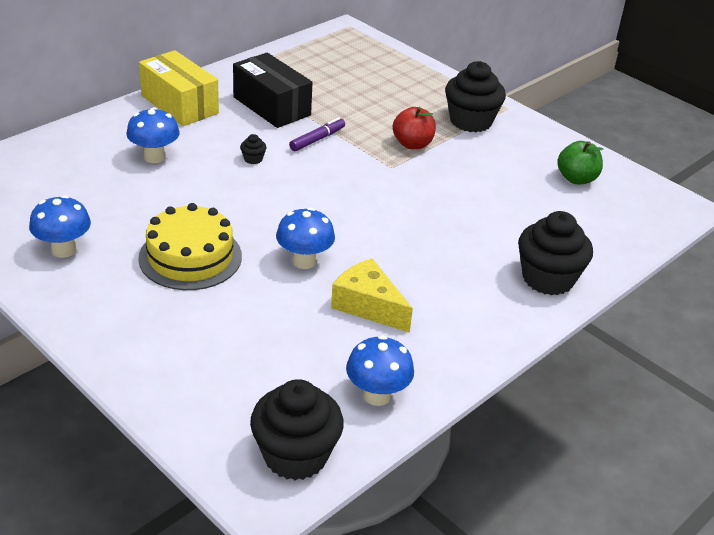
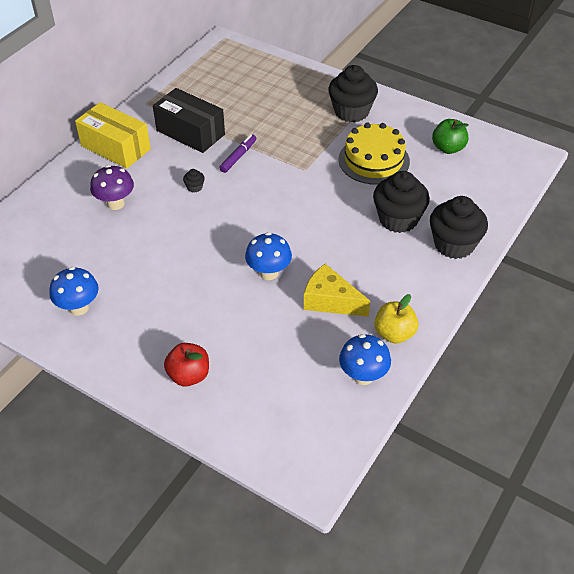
camera: 10 degrees left, 10 degrees up
blue mushroom [126,107,180,163] -> purple mushroom [90,165,134,210]
yellow cake [138,203,242,290] -> yellow cake moved to [338,122,410,185]
black cupcake [250,379,344,480] -> black cupcake moved to [373,171,430,233]
red apple [393,107,436,149] -> red apple moved to [164,343,209,387]
none -> yellow apple [374,294,418,344]

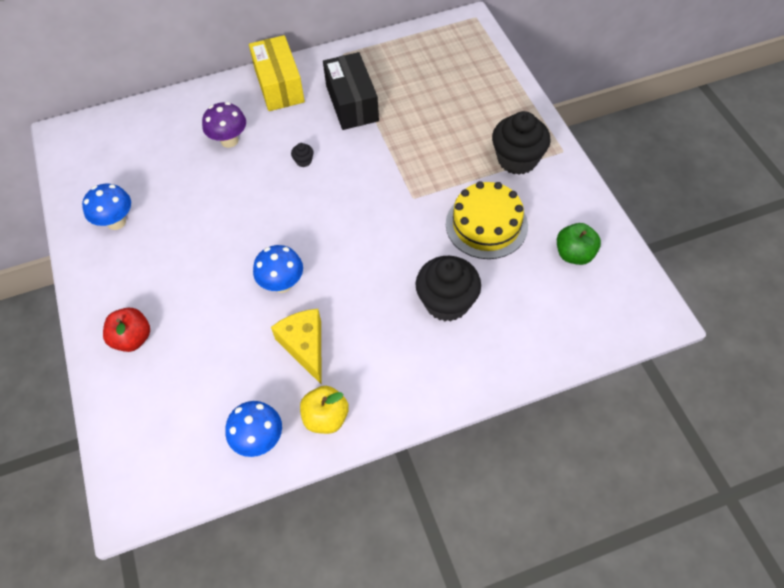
camera: 40 degrees right, 10 degrees up
purple marker [219,134,256,173] -> none
black cupcake [430,196,488,259] -> none

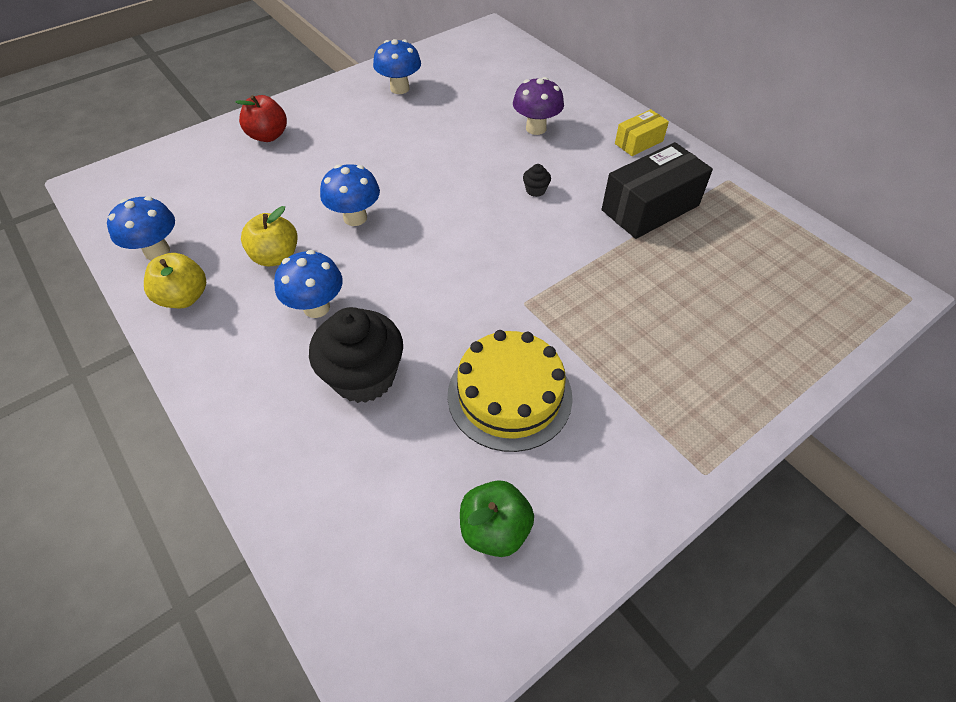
camera: 70 degrees right, 5 degrees down
yellow box [249,35,305,111] -> yellow box [615,109,669,156], size x0.55
yellow cheese [271,309,321,384] -> yellow apple [241,206,298,266]
black cupcake [492,111,551,175] -> none
none -> blue mushroom [274,250,343,318]

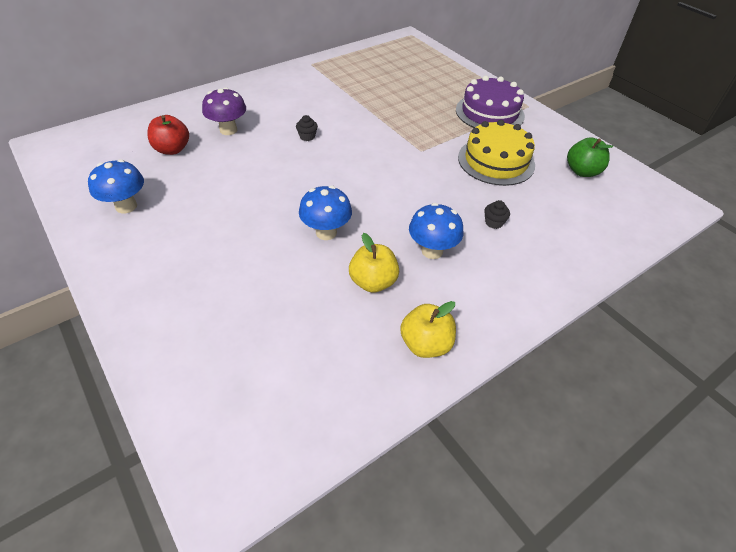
camera: 90 degrees left, 5 degrees down
blue mushroom [107,196,175,260] -> none
red apple [235,95,287,142] -> red apple moved to [147,115,189,155]
black cupcake [309,307,403,403] -> black cupcake [484,200,510,229], size x0.40
black box [602,142,713,239] -> none
yellow box [615,109,669,156] -> none
none -> purple cake [456,76,525,128]

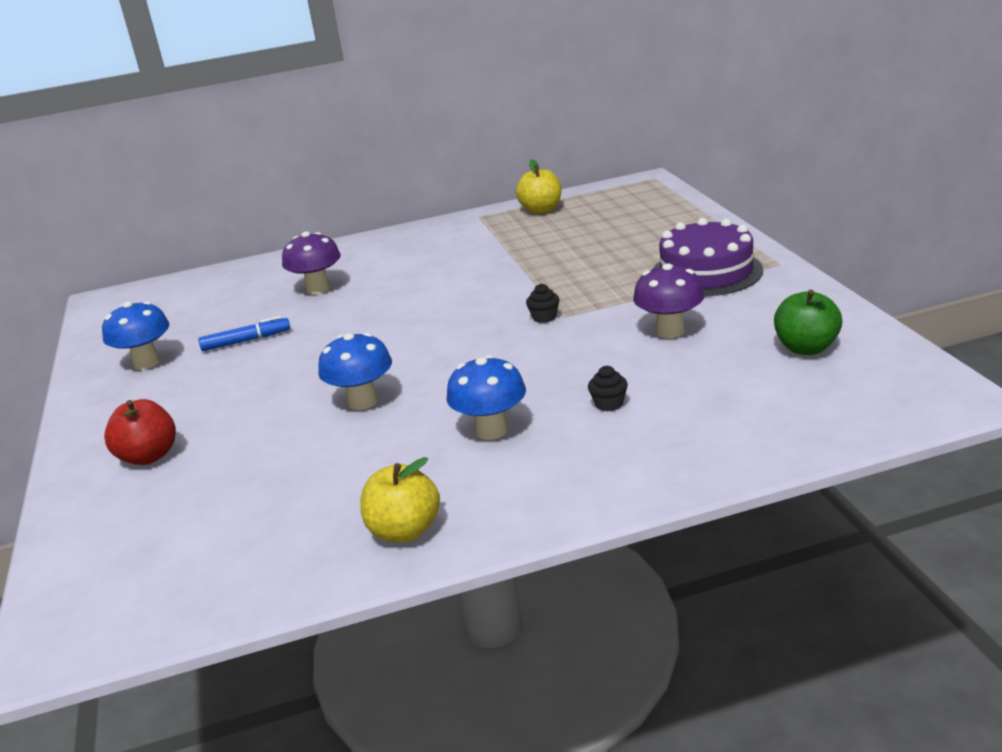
camera: 25 degrees right, 20 degrees down
red apple [147,115,189,155] -> red apple moved to [104,399,176,465]
black cupcake [296,115,318,141] -> black cupcake moved to [526,284,559,323]
yellow apple [349,233,399,293] -> yellow apple moved to [516,159,562,214]
yellow cake [458,120,535,186] -> purple mushroom [633,263,705,338]
none -> blue marker [198,316,290,351]

